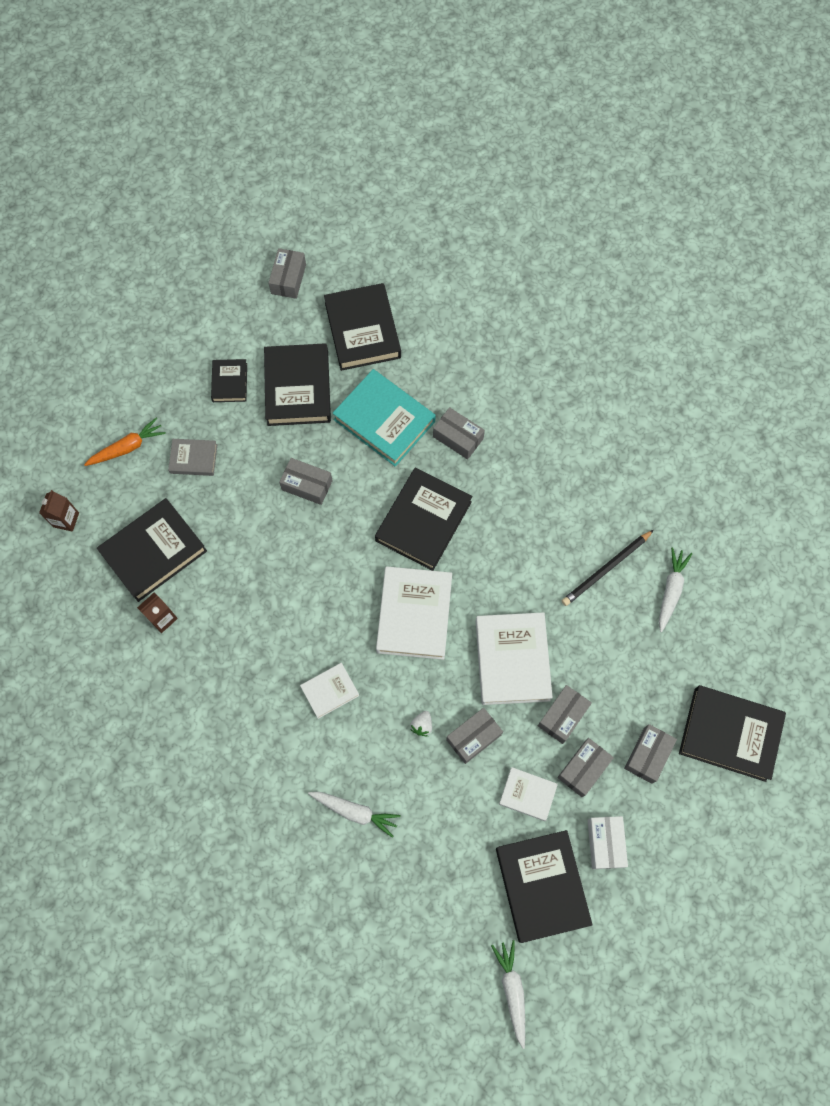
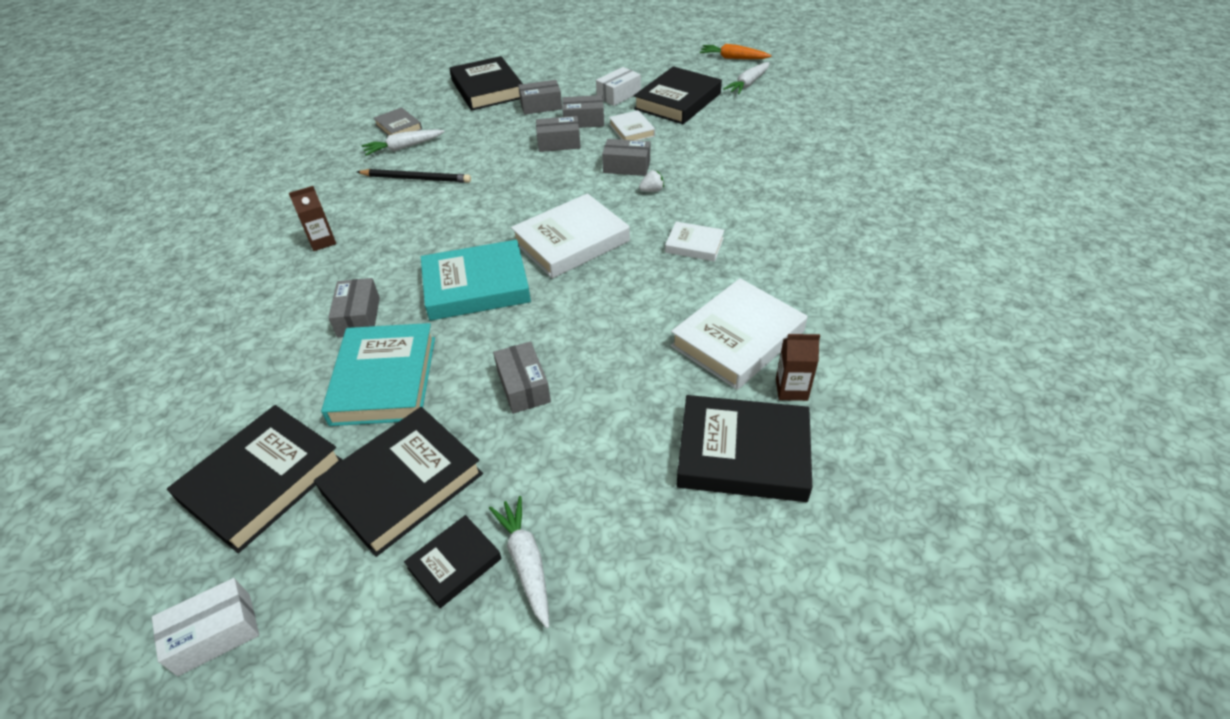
camera: 130 degrees left, 25 degrees down
brown carton [39,490,79,532] -> brown carton moved to [289,186,336,251]
orange carrot [84,417,166,466] -> orange carrot moved to [700,44,772,59]
grey book [168,439,218,476] -> grey book moved to [374,107,422,136]
grey box [269,248,306,299] -> white box [152,578,259,676]
white carrot [308,792,401,838] -> white carrot moved to [489,496,549,628]
black book [375,468,473,571] -> turquoise book [421,240,531,321]
white book [476,612,553,705] -> white book moved to [671,278,807,390]

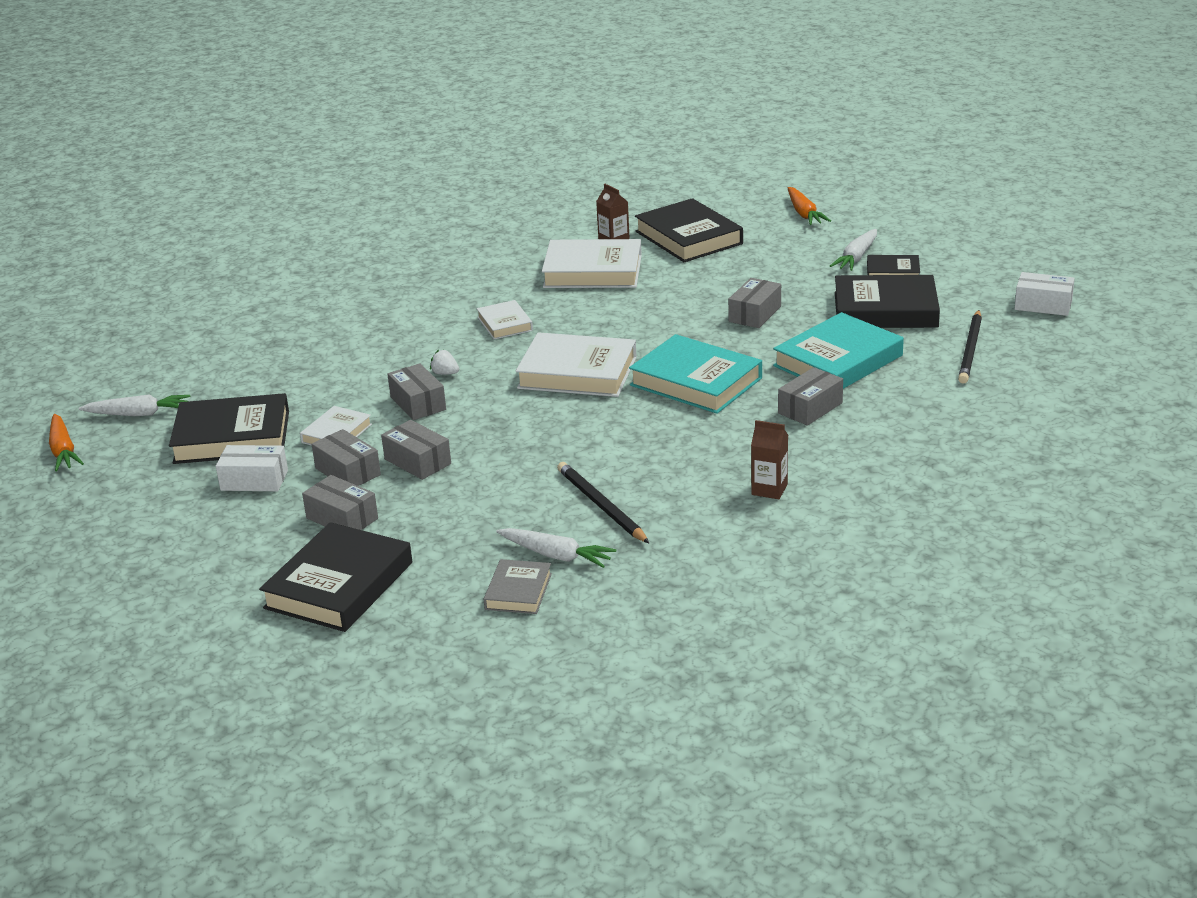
camera: 130 degrees left, 15 degrees down
black book [167,405,343,553] -> black pencil [958,310,982,384]
none -> orange carrot [788,187,831,225]

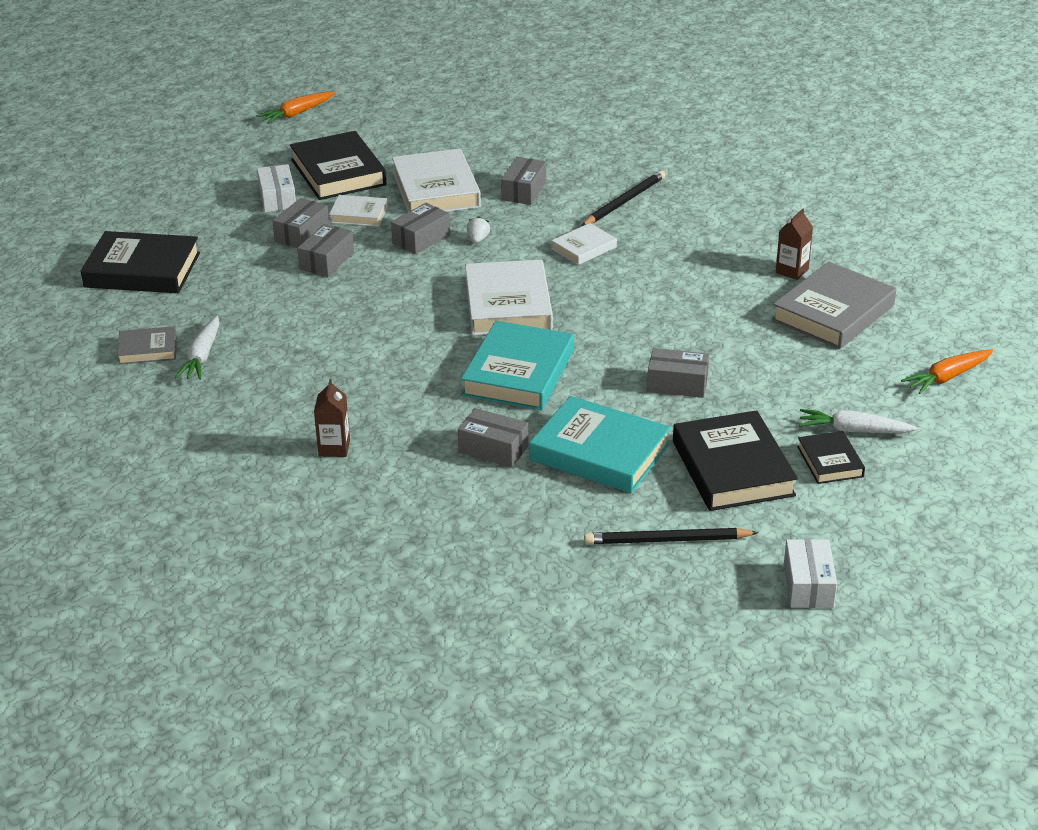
camera: 70 degrees right, 5 degrees up
white carrot [79,394,190,416] -> none
grey box [302,475,378,530] -> grey box moved to [501,157,546,205]
white book [542,239,642,288] -> white book moved to [392,148,481,212]
black pencil [557,462,649,543] -> black pencil moved to [581,170,665,226]
black book [635,198,743,262] -> grey book [772,262,896,349]

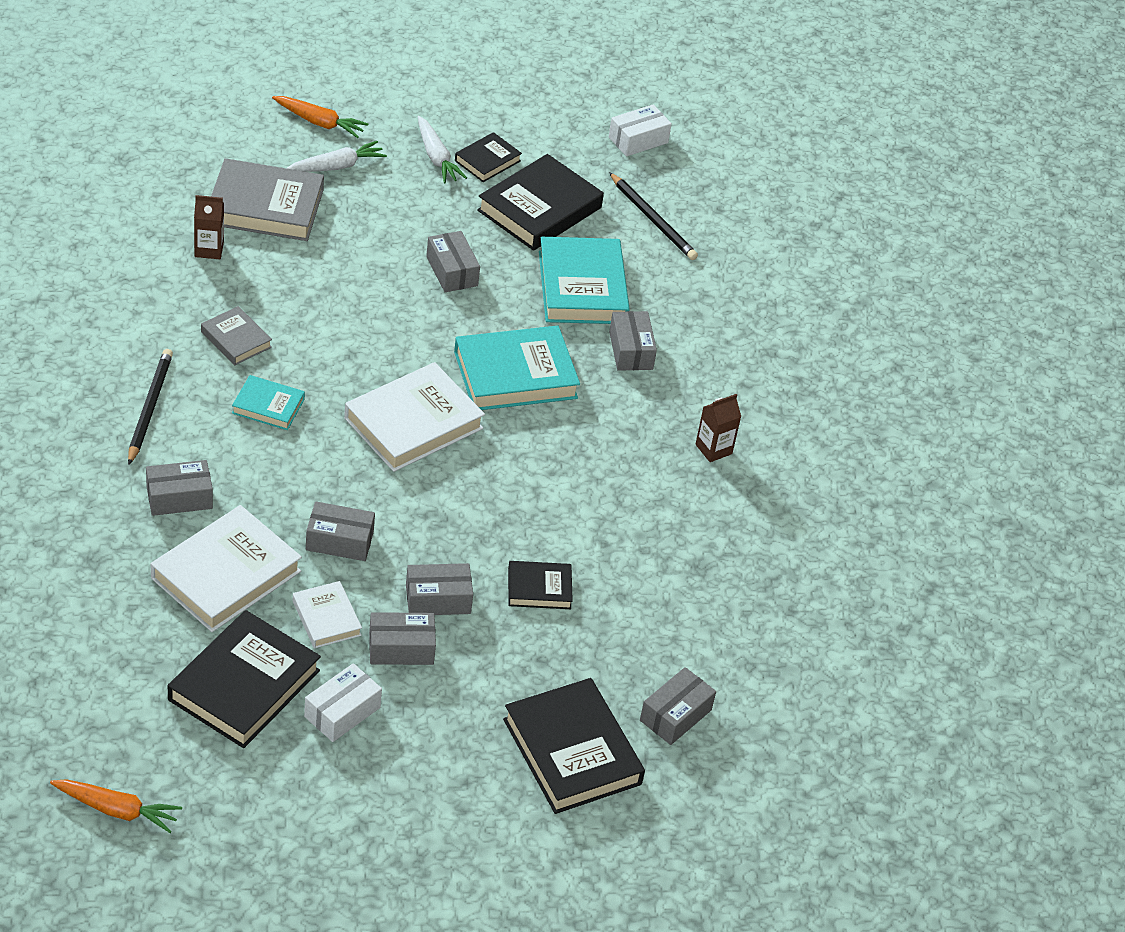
camera: 130 degrees left, 10 degrees up
grey book [117,326,177,365] -> grey book moved to [201,306,272,365]
white carrot [175,316,220,380] -> white carrot moved to [286,141,387,172]
white strawberry [467,216,490,243] -> none
white book [551,223,617,265] -> turquoise book [232,375,305,430]
black pencil [581,170,665,226] -> black pencil turned 90 degrees clockwise [128,349,173,465]
none -> black book [508,561,573,609]
none -> grey box [640,667,716,745]

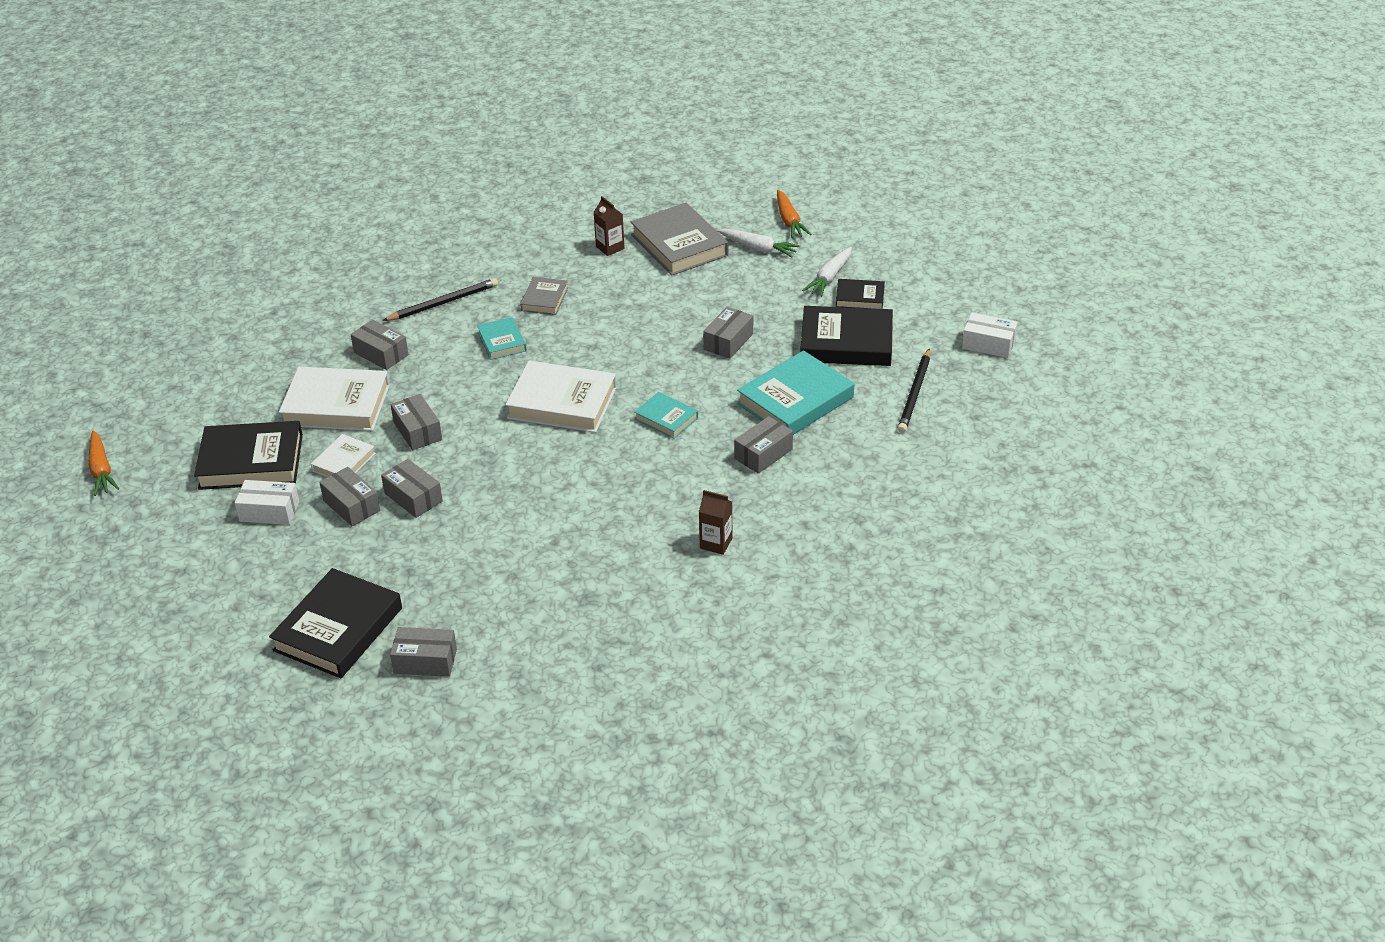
camera: 60 degrees right, 5 degrees down
turquoise book [454,326,580,410] -> turquoise book [634,392,698,439], size x0.54
black book [508,561,573,609] -> none

